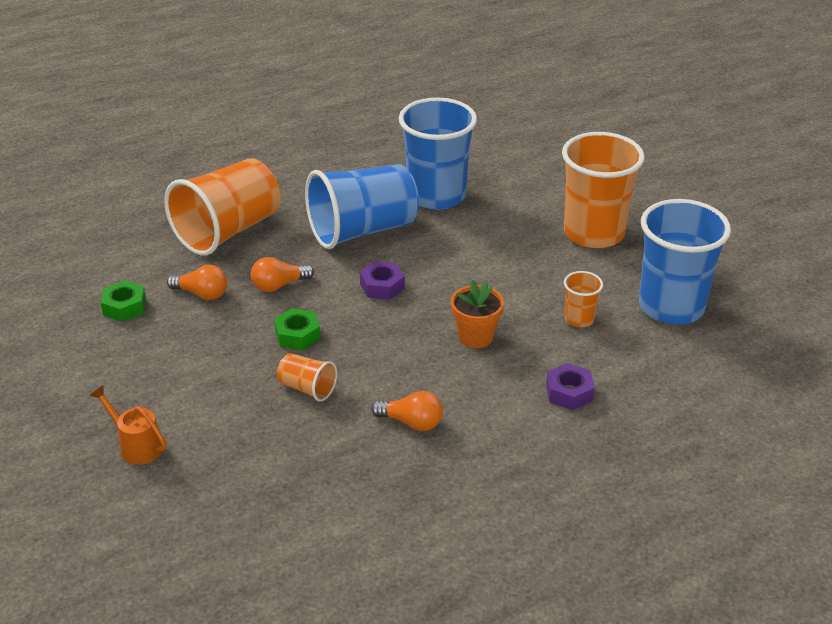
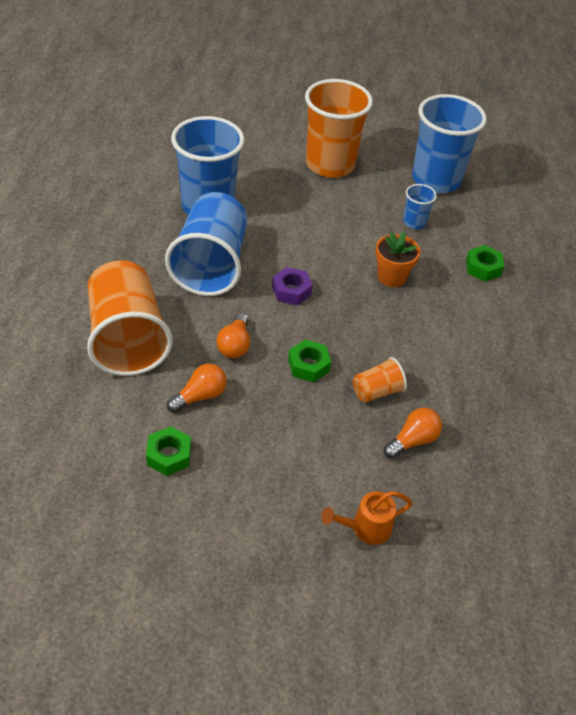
camera: 60 degrees left, 10 degrees up
orange light bulb [371,391,443,431] -> orange light bulb moved to [384,408,442,459]
purple nut [546,363,595,410] -> green nut [466,245,505,282]
orange cup [564,271,603,327] -> blue cup [403,184,437,229]

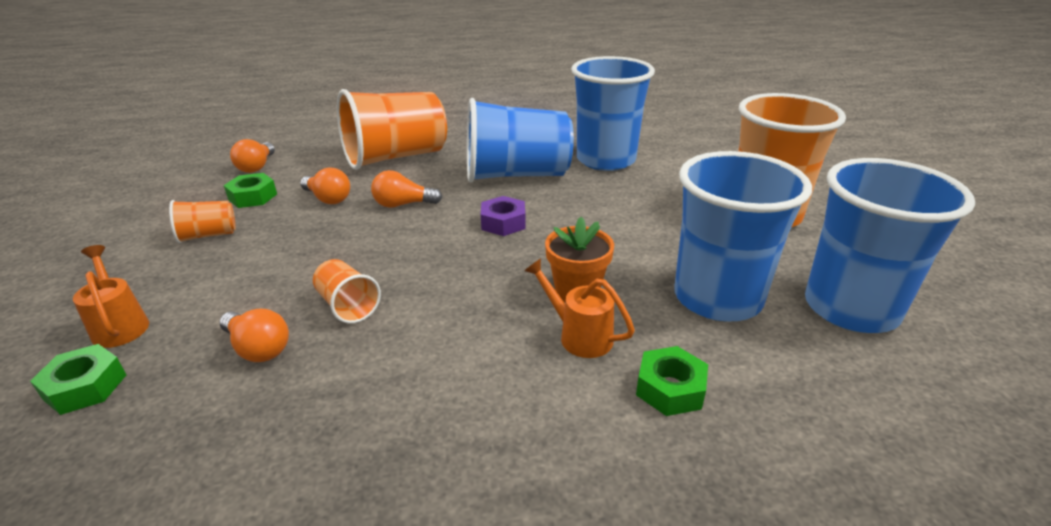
camera: 80 degrees right, 15 degrees down
green nut [288,340,331,382] -> green nut moved to [30,344,126,415]
blue cup [403,184,437,229] -> blue cup [674,151,812,322], size x2.22
none -> orange cup [169,200,236,243]
none -> orange light bulb [230,139,275,173]
none -> orange watering can [524,258,635,358]

